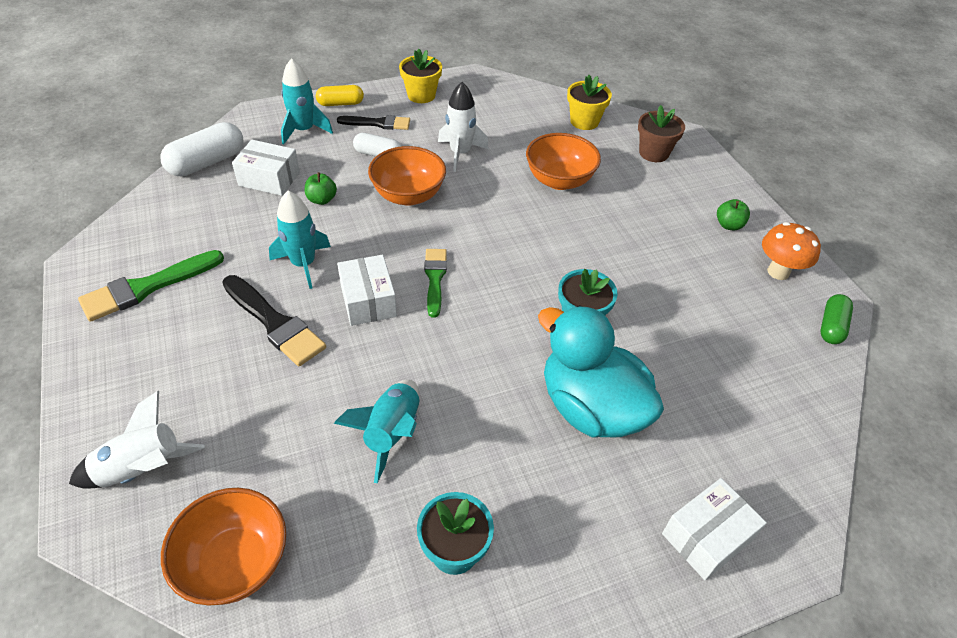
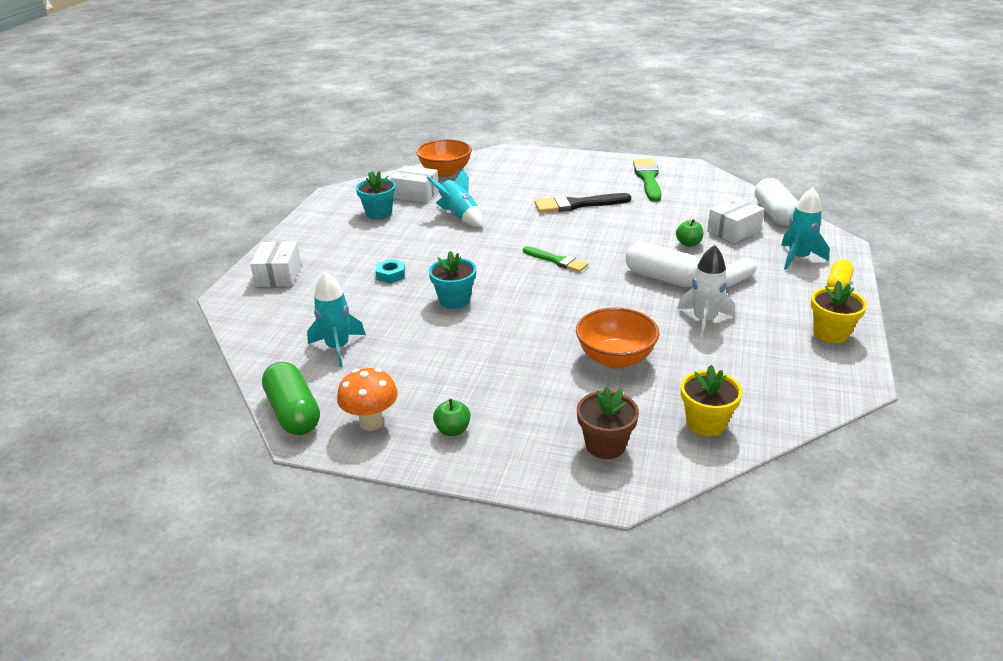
camera: 130 degrees right, 15 degrees down
white rocket [69,391,205,489] -> none
turquoise rocket [269,191,331,289] -> turquoise rocket moved to [307,272,366,367]
black brush [337,115,410,130] -> none
white box [337,255,397,326] -> white box moved to [391,166,439,203]
orange bowl [368,146,446,206] -> white capsule [626,242,700,287]
turquoise duck [538,305,664,438] -> turquoise nut [375,259,405,283]
green capsule [821,294,853,344] -> green capsule [262,362,320,435], size x1.60

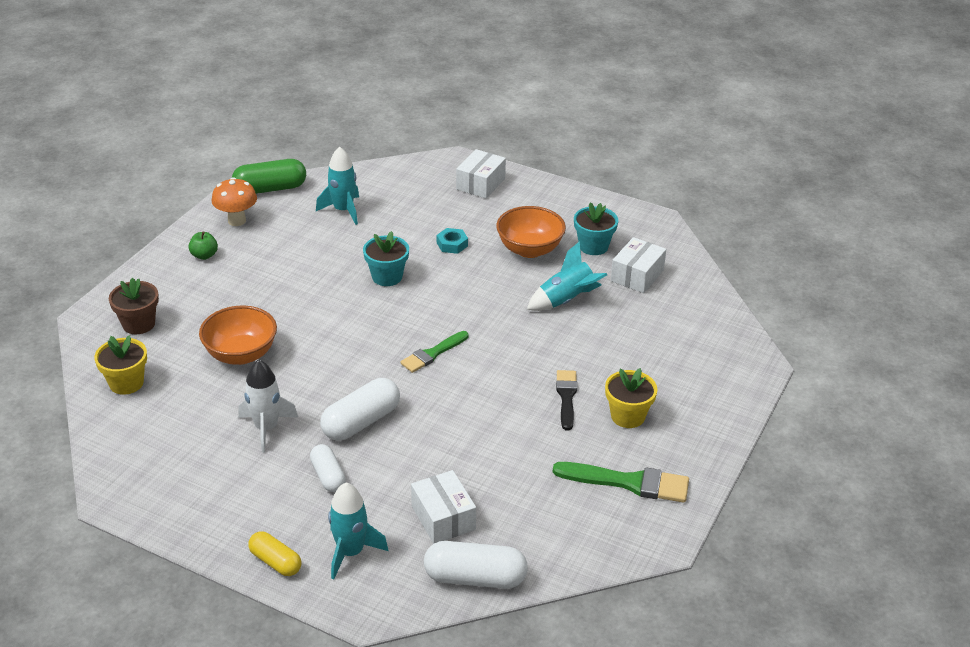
camera: 100 degrees right, 5 degrees up
white box [250,241,301,287] -> white box turned 75 degrees counterclockwise [456,149,506,199]
orange bowl [416,139,472,177] -> orange bowl moved to [496,206,566,258]
black brush [535,193,631,213] -> black brush [556,370,577,431], size x0.66
green apple [676,219,703,247] -> none
yellow flower pot [811,280,867,343] -> yellow flower pot moved to [605,368,658,428]

